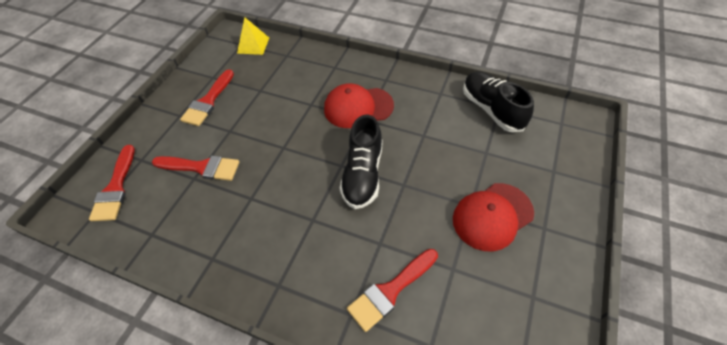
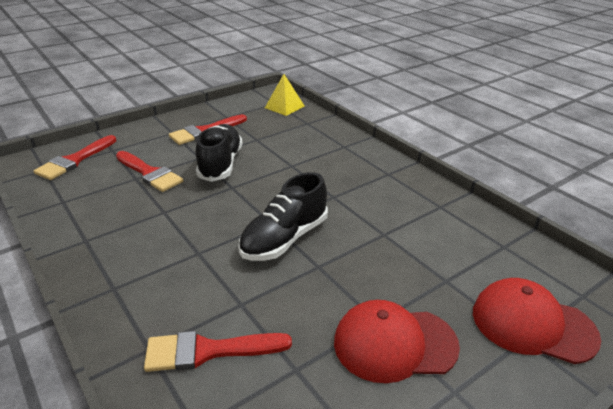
camera: 30 degrees right, 20 degrees down
red cap [324,83,394,128] -> red cap moved to [473,278,601,364]
black shoe [463,72,534,132] -> black shoe moved to [196,124,243,182]

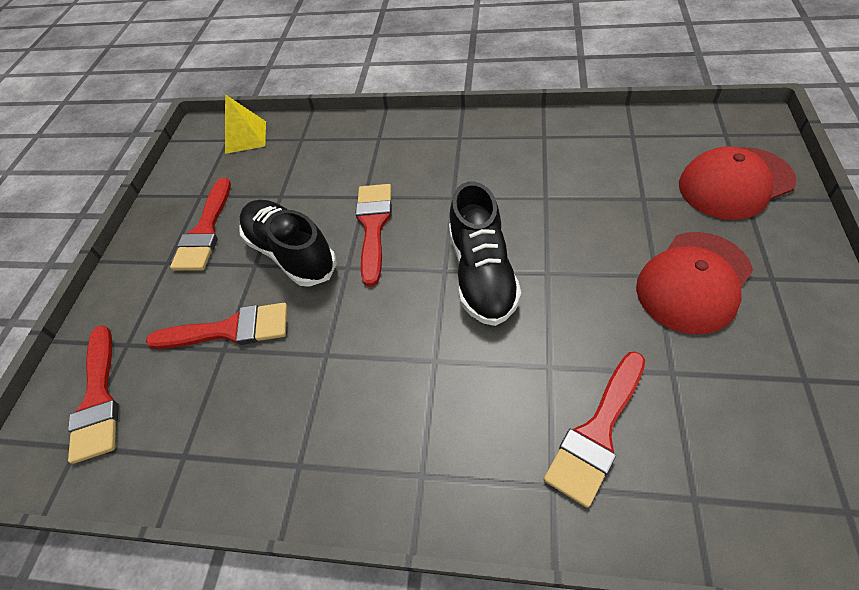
camera: 40 degrees left, 20 degrees up
none -> red brush [355,184,392,287]

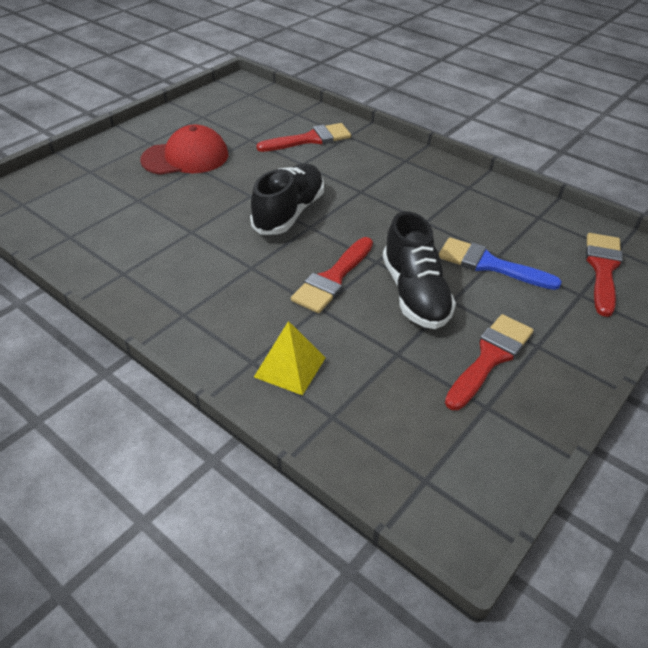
camera: 155 degrees left, 10 degrees down
red brush [146,303,287,349] -> blue brush [439,237,562,290]
yellow pyramid [225,94,266,154] -> yellow pyramid moved to [254,321,325,396]
red cap [679,146,797,220] -> none

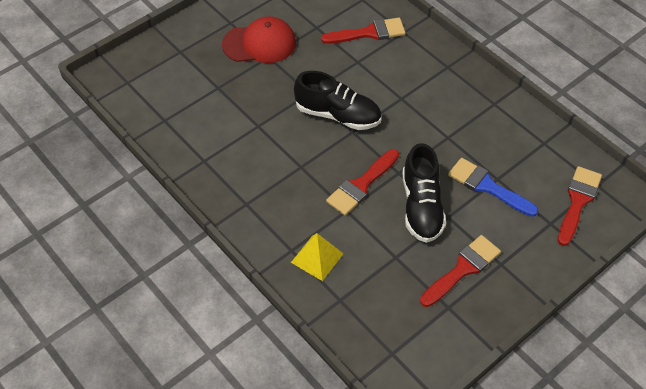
camera: 10 degrees right, 10 degrees up
black shoe [250,164,324,235] -> black shoe turned 75 degrees clockwise [294,71,381,130]

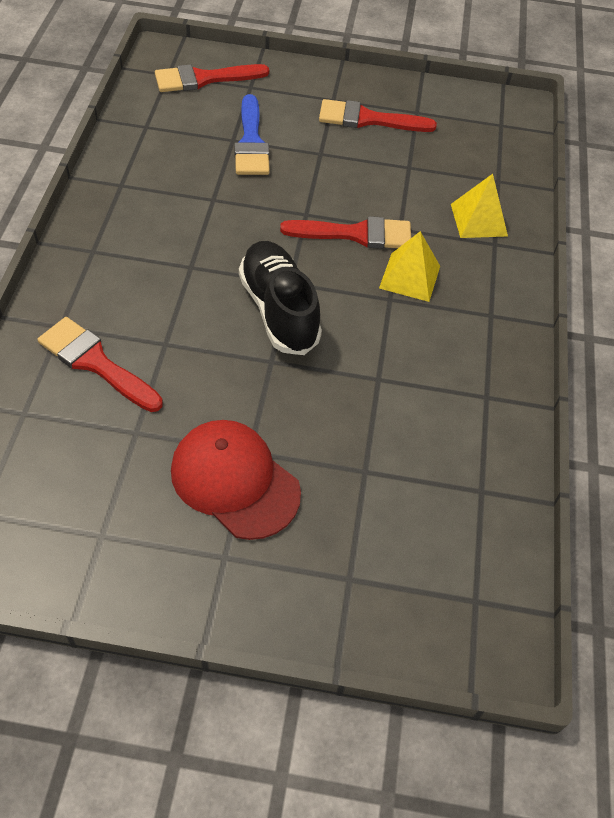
camera: 135 degrees left, 0 degrees up
black shoe [402,143,446,243] -> none
none -> yellow pyramid [379,231,440,302]

